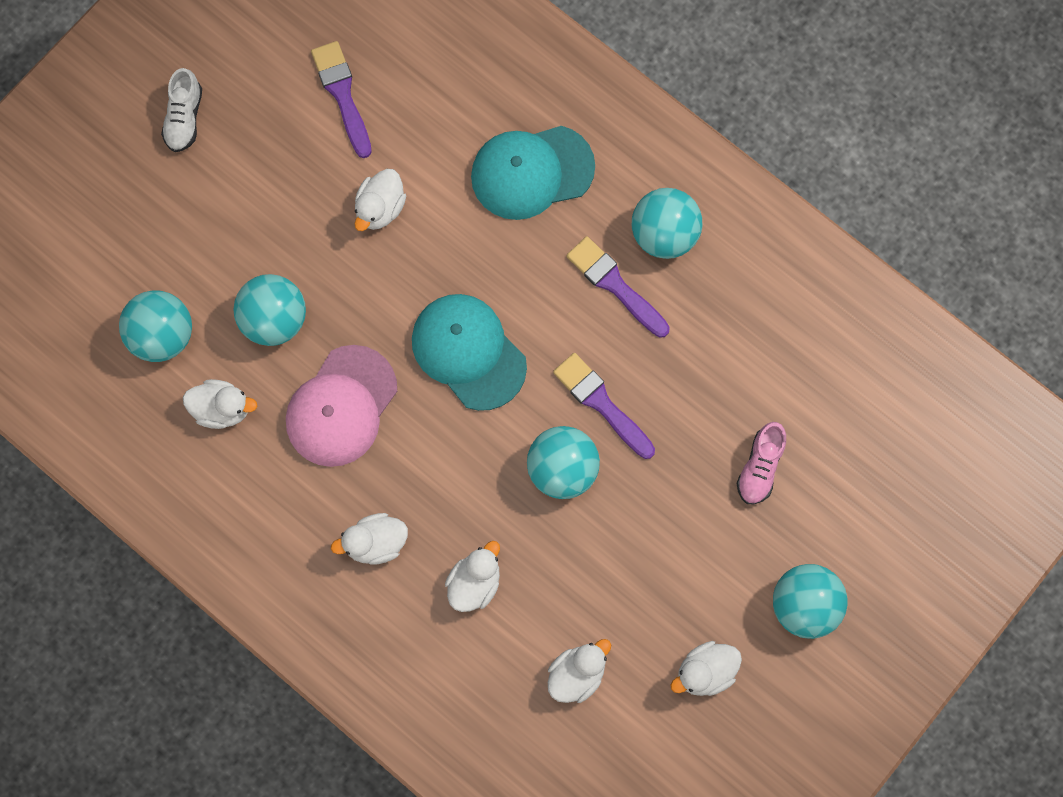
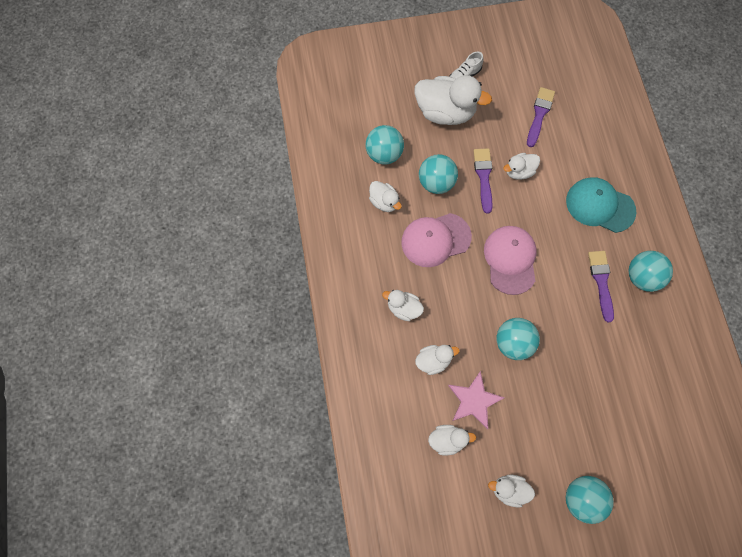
camera: 40 degrees right, 5 degrees down
turquoise cap [412,294,527,411] -> pink cap [484,226,537,295]
purple brush [553,353,655,459] -> purple brush moved to [474,148,492,214]
pink shoe [736,422,786,504] -> none
none -> white duck [414,75,492,125]
none -> pink star [448,371,505,429]

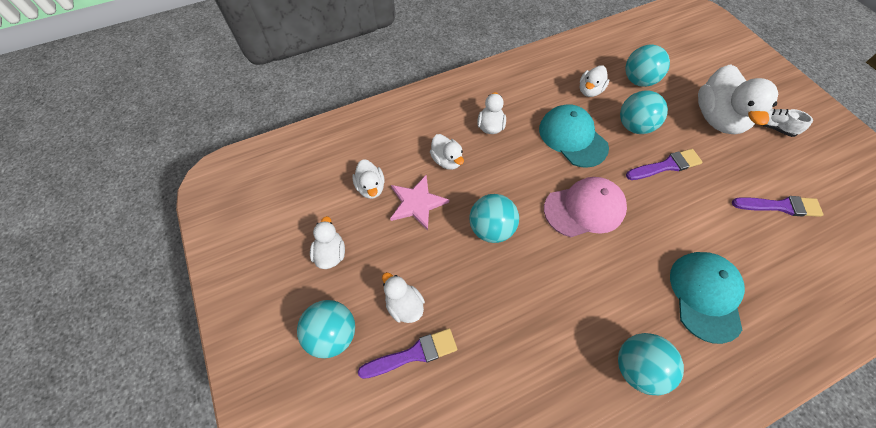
camera: 75 degrees right, 10 degrees down
pink cap [401,213,472,267] -> turquoise cap [539,104,609,168]
white duck [504,153,540,180] -> white duck moved to [382,272,425,323]
purple brush [588,251,614,322] -> purple brush moved to [358,328,457,379]

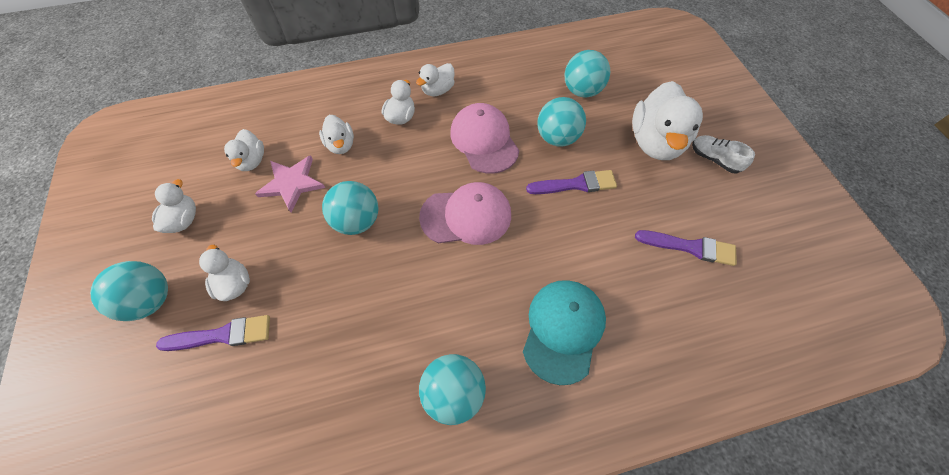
camera: 10 degrees right, 0 degrees up
turquoise cap [539,104,609,168] -> pink cap [450,103,519,174]
white duck [580,65,609,97] -> white duck moved to [416,63,455,96]

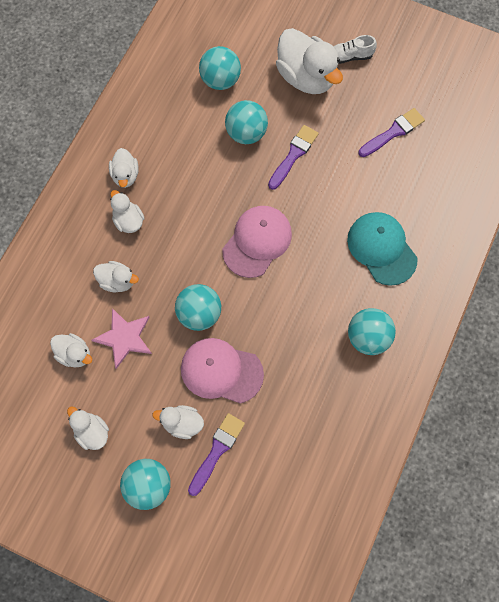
camera: 50 degrees left, 10 degrees up
pink cap [450,103,519,174] -> pink cap moved to [181,338,264,404]

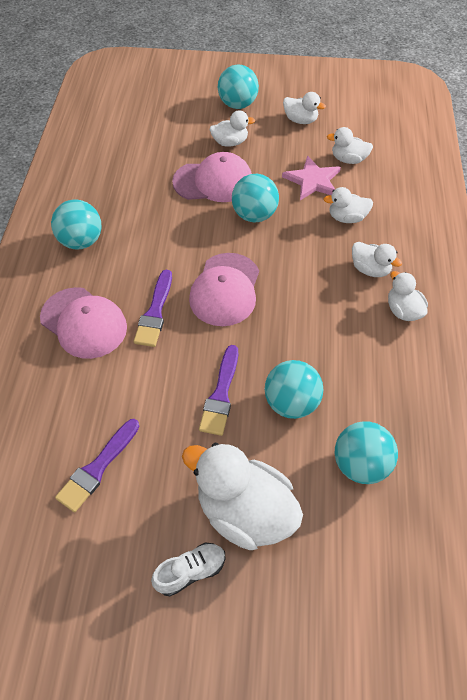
camera: 160 degrees right, 15 degrees down
purple brush [188,413,245,496] -> purple brush moved to [134,270,172,347]
turquoise cap [347,212,417,286] -> pink cap [40,287,127,359]

